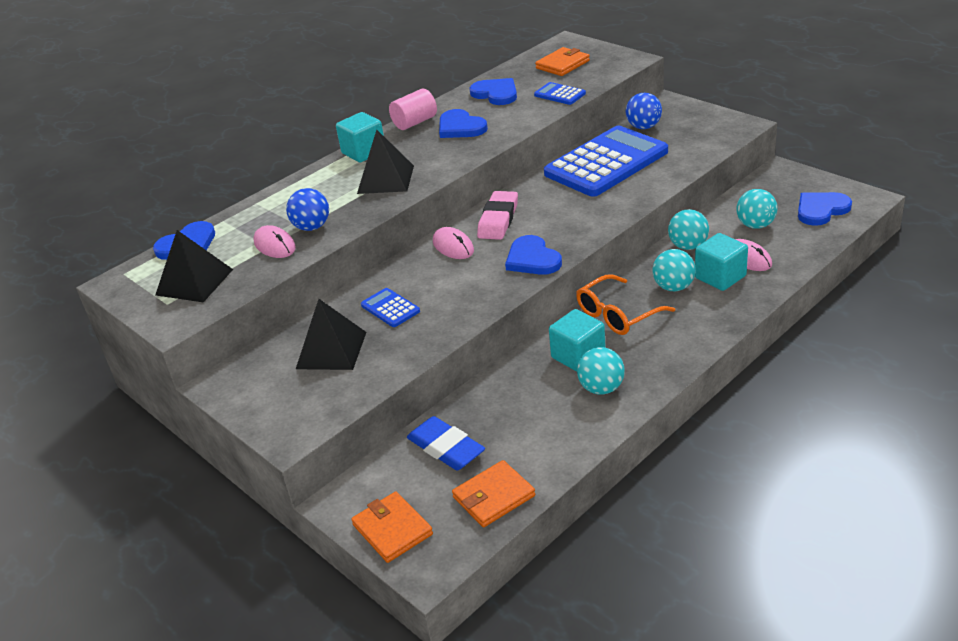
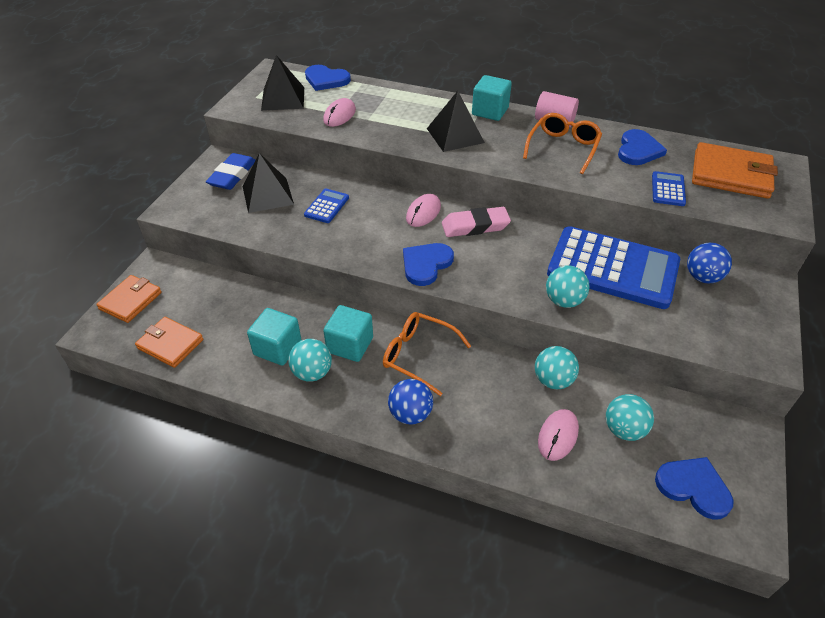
camera: 60 degrees right, 10 degrees up
blue ball [286,188,329,231] -> blue ball moved to [388,379,433,425]
blue eraser [407,416,485,470] -> blue eraser moved to [206,153,256,190]
blue heart [439,109,488,138] -> orange glasses [523,113,602,174]
orange wallet [535,47,590,76] -> orange wallet [692,142,778,199], size x1.55
turquoise ball [653,249,696,291] -> turquoise ball moved to [546,265,589,308]
turquoise cube [695,233,748,291] -> turquoise cube moved to [247,308,302,366]

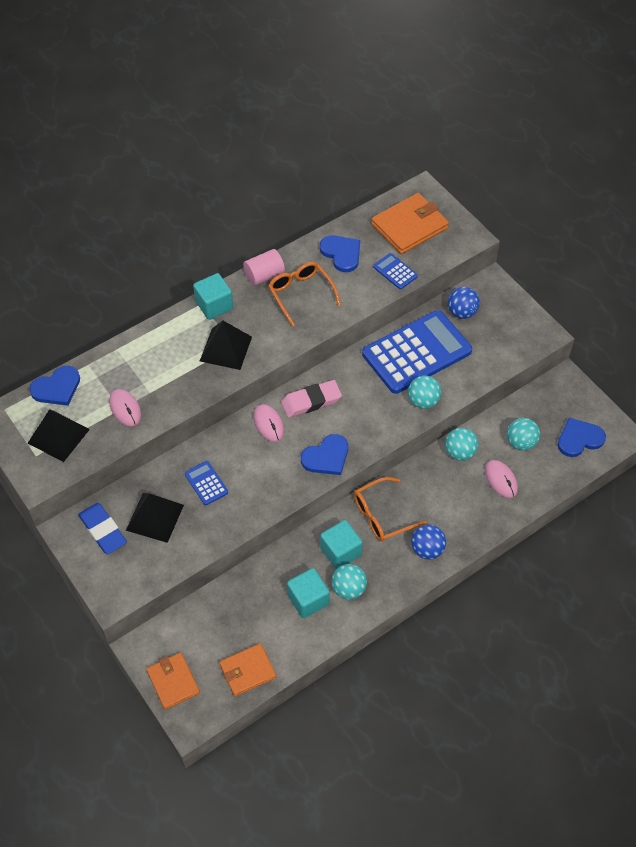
camera: 55 degrees left, 10 degrees up
blue heart [403,243,454,286] -> blue heart turned 105 degrees counterclockwise [301,434,348,475]
pink eraser [442,207,511,237] -> pink eraser turned 45 degrees clockwise [281,380,342,418]

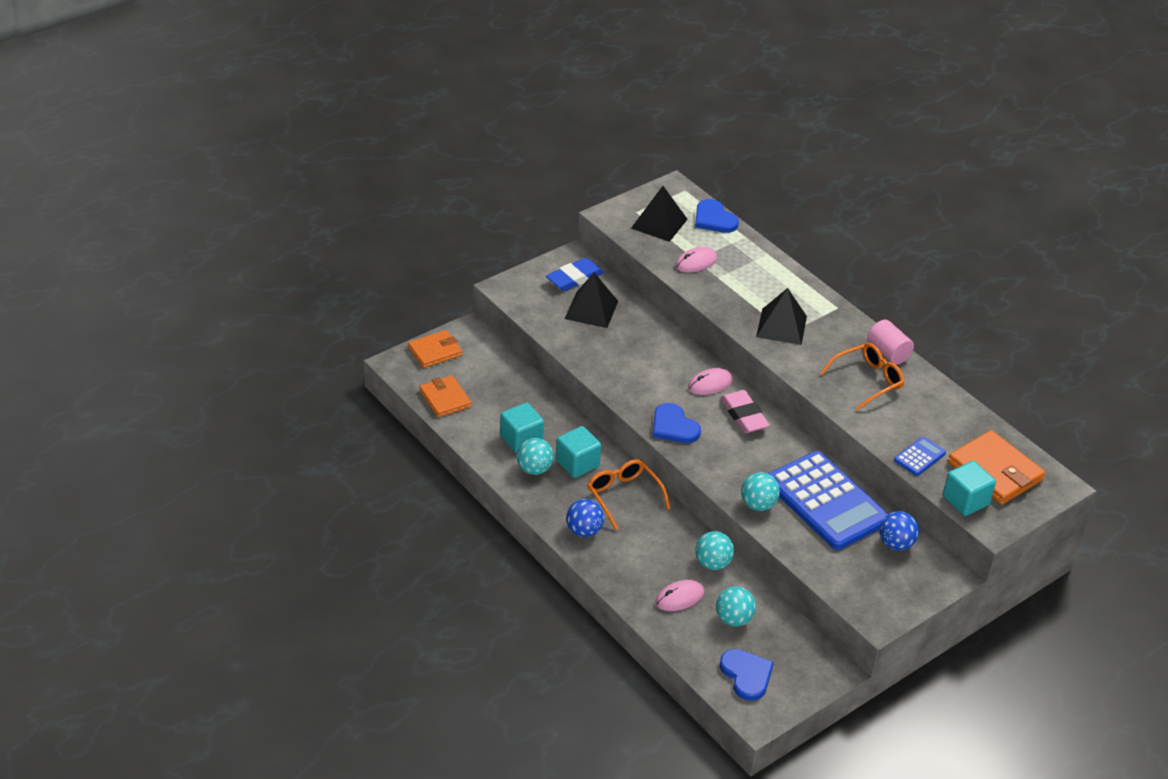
camera: 85 degrees right, 15 degrees down
blue calculator [185,461,228,505] -> none
turquoise cube [193,273,233,320] -> turquoise cube moved to [943,461,996,516]
blue heart [320,235,360,272] -> none

